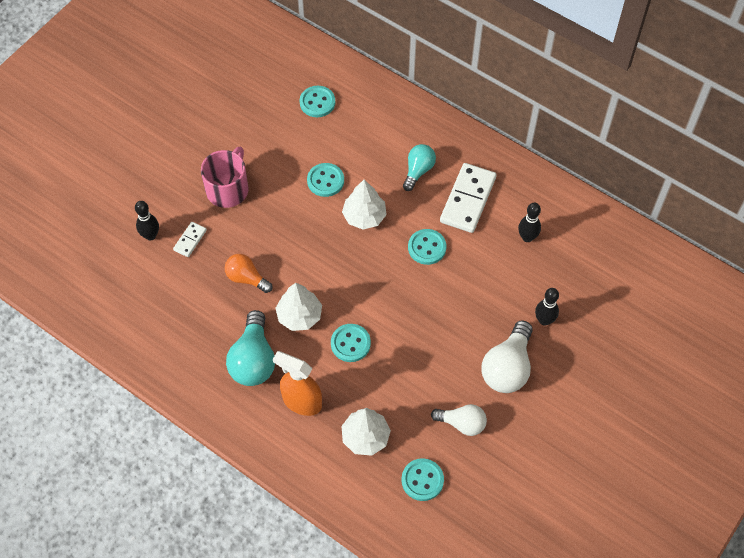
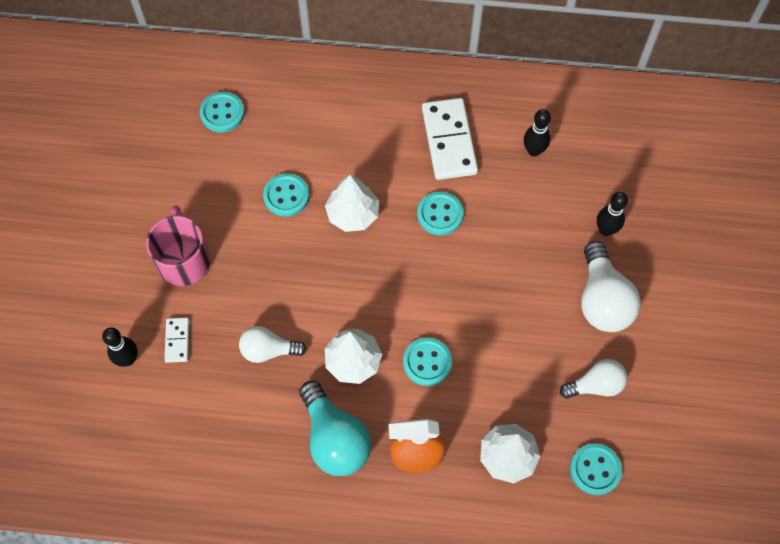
camera: 30 degrees left, 5 degrees up
orange light bulb [225,254,273,293] -> white light bulb [239,326,307,363]
turquoise light bulb [403,144,436,191] -> none

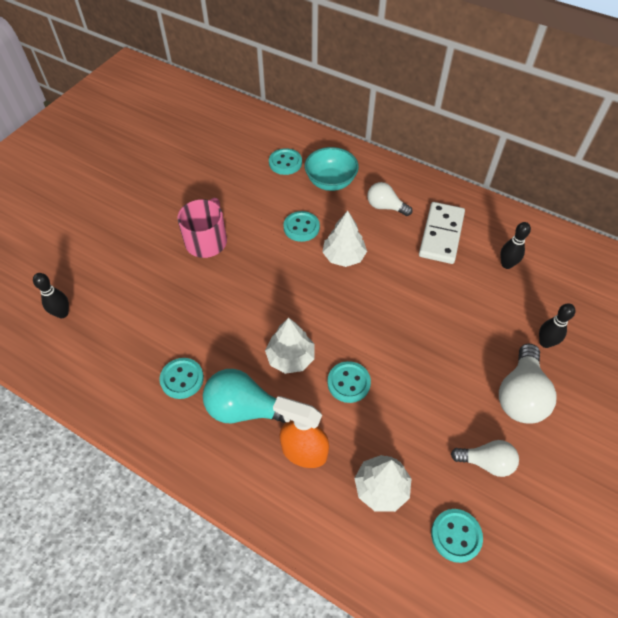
camera: 25 degrees right, 10 degrees down
black bowling pin [102,327,138,367] -> black bowling pin moved to [33,273,69,318]
white domino [165,317,189,363] -> none
white light bulb [239,326,307,363] -> white light bulb moved to [367,182,412,216]
turquoise light bulb [299,381,372,476] -> turquoise light bulb turned 105 degrees clockwise [203,369,286,423]
turquoise button [417,192,463,235] -> turquoise button moved to [159,358,204,399]
none -> turquoise bowl [304,147,359,191]

